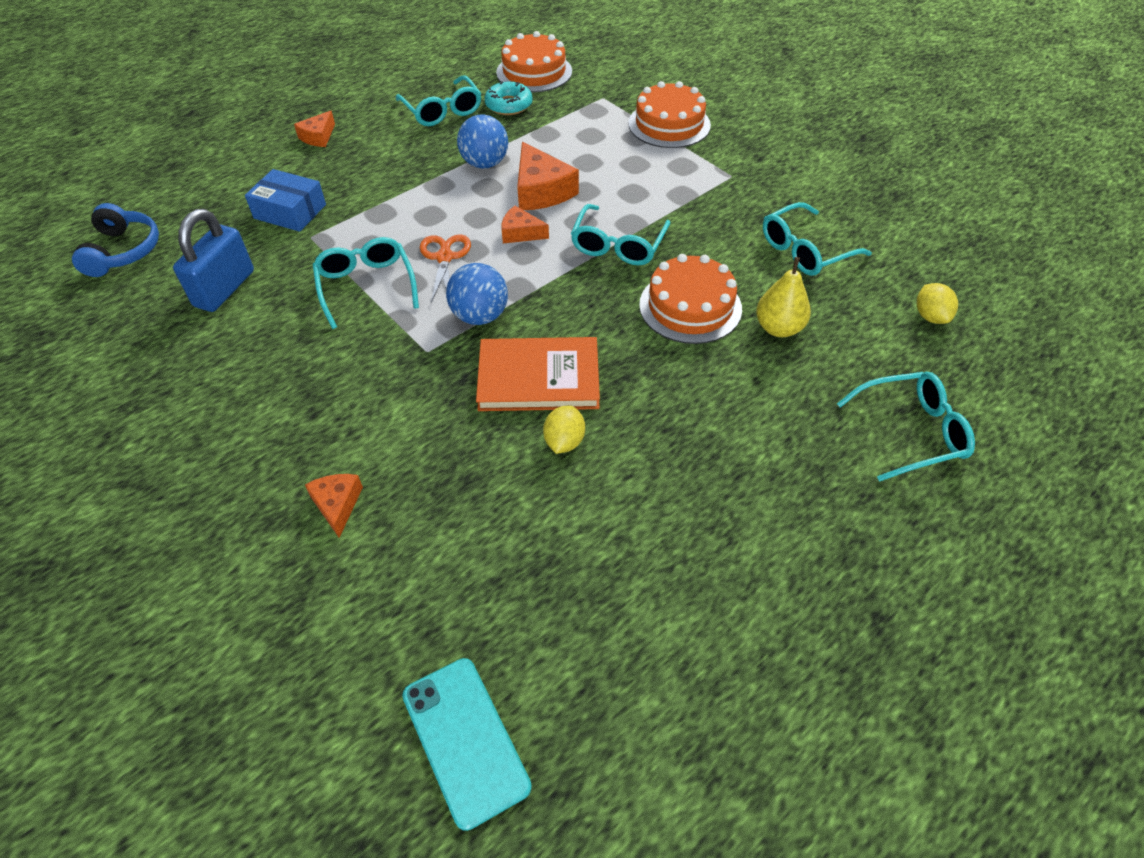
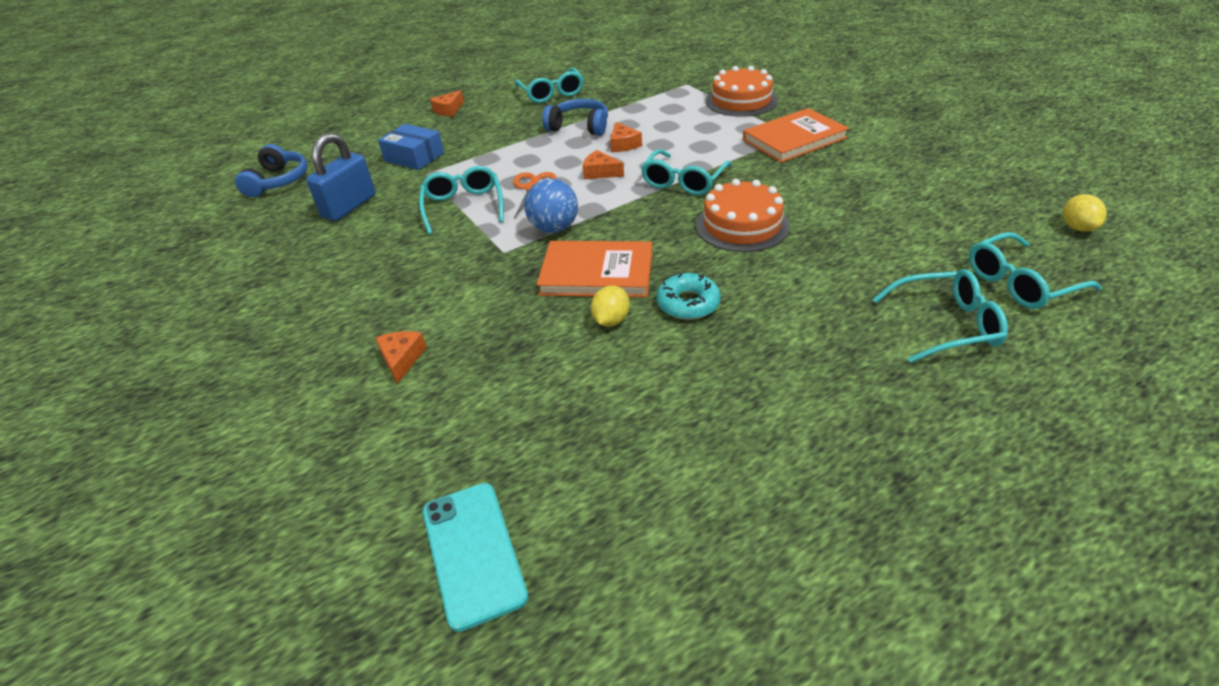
camera: 10 degrees right, 10 degrees down
blue ball [457,114,508,168] -> blue headphones [542,99,608,135]
turquoise donut [484,81,533,115] -> turquoise donut moved to [657,273,721,320]
orange cake [496,31,572,92] -> none
orange cheese [517,142,579,210] -> orange cheese [610,122,642,152], size x0.59
yellow pear [756,257,811,337] -> none
turquoise glasses [763,202,872,276] -> turquoise glasses moved to [969,232,1102,309]
yellow lemon [917,283,958,324] -> yellow lemon moved to [1063,194,1107,232]
none -> orange book [743,108,849,163]

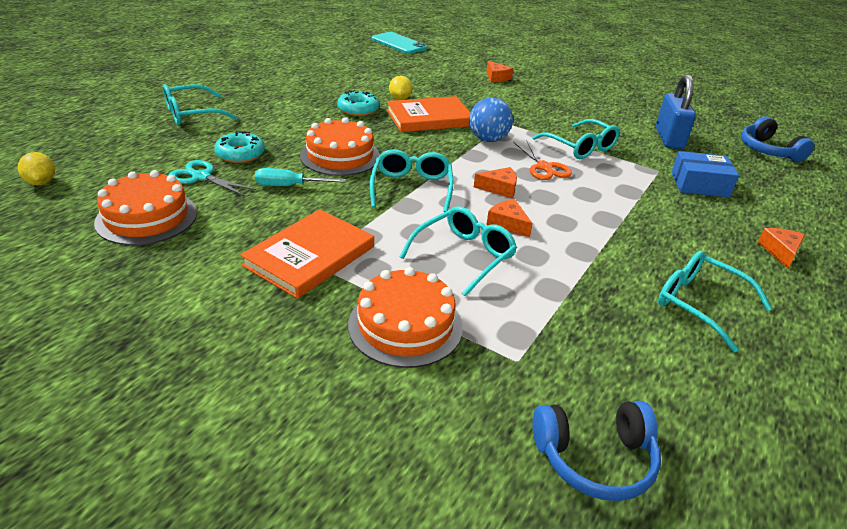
camera: 150 degrees right, 5 degrees down
blue headphones [542,99,608,135] -> blue headphones moved to [532,401,661,501]
turquoise glasses [969,232,1102,309] -> turquoise glasses moved to [400,206,517,297]
none -> orange cake [94,170,197,245]
none -> turquoise scissors [168,160,256,197]
none -> turquoise donut [214,131,265,163]
none -> turquoise screwdriver [255,168,345,186]

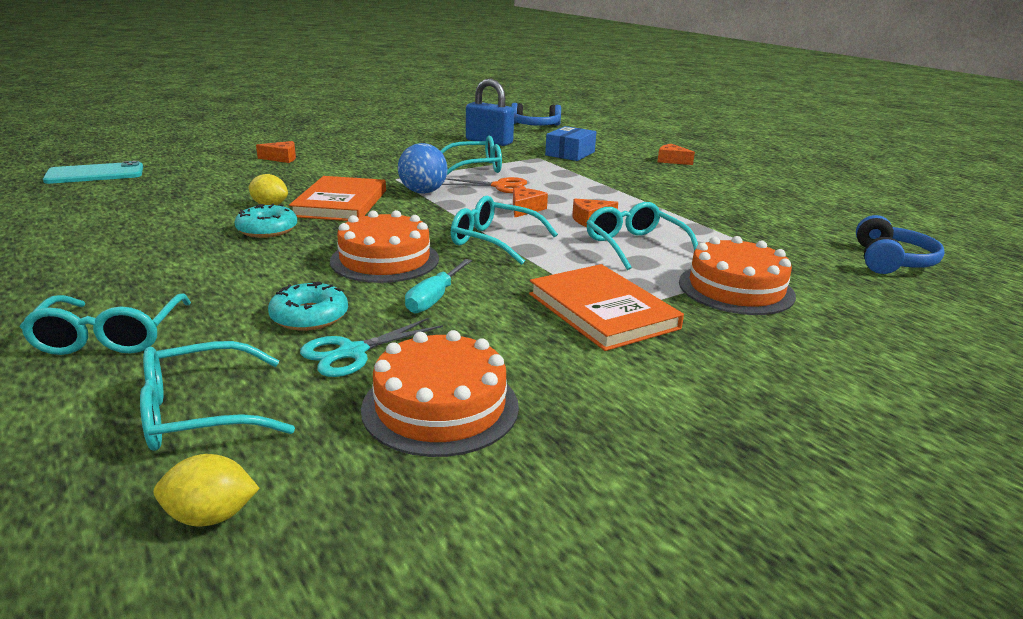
camera: 65 degrees left, 10 degrees down
turquoise glasses [658,251,772,352] -> turquoise glasses moved to [140,341,295,451]

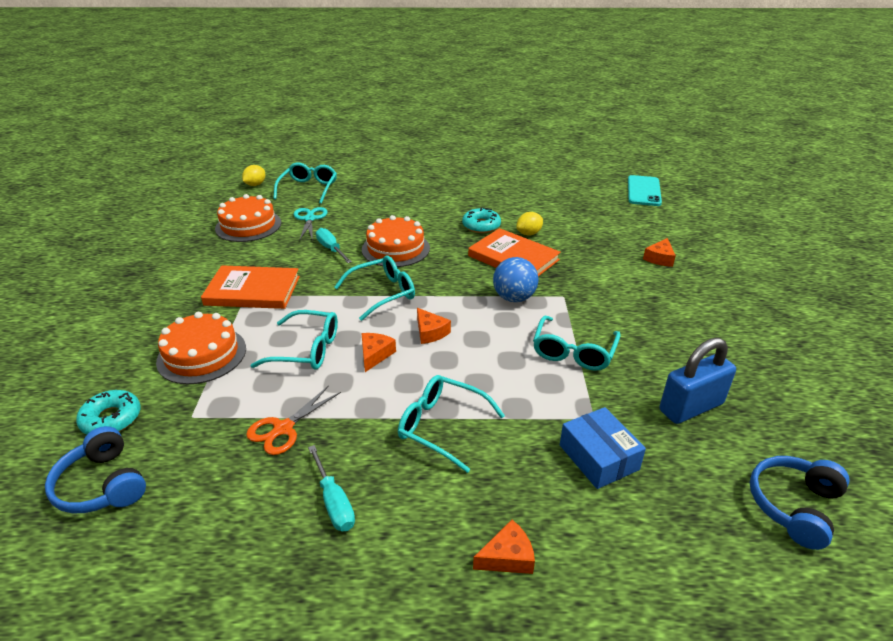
camera: 125 degrees right, 10 degrees up
turquoise glasses [20,294,191,355] -> turquoise glasses moved to [398,375,505,473]
turquoise donut [268,282,348,331] -> turquoise donut moved to [76,390,141,434]
orange scissors [442,177,527,193] -> orange scissors moved to [246,385,341,455]
none -> turquoise screwdriver [308,445,355,531]

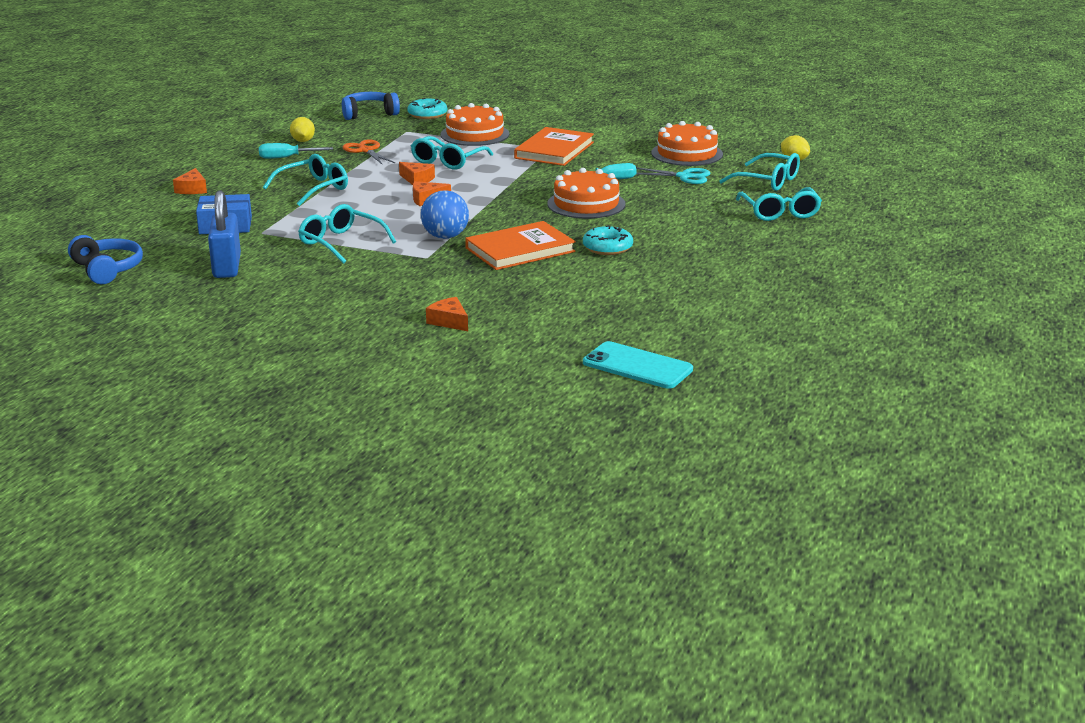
camera: 110 degrees right, 10 degrees down
turquoise glasses [335,256,415,321] -> turquoise glasses moved to [736,187,822,221]
yellow lemon [516,212,543,235] -> yellow lemon moved to [290,117,315,142]

